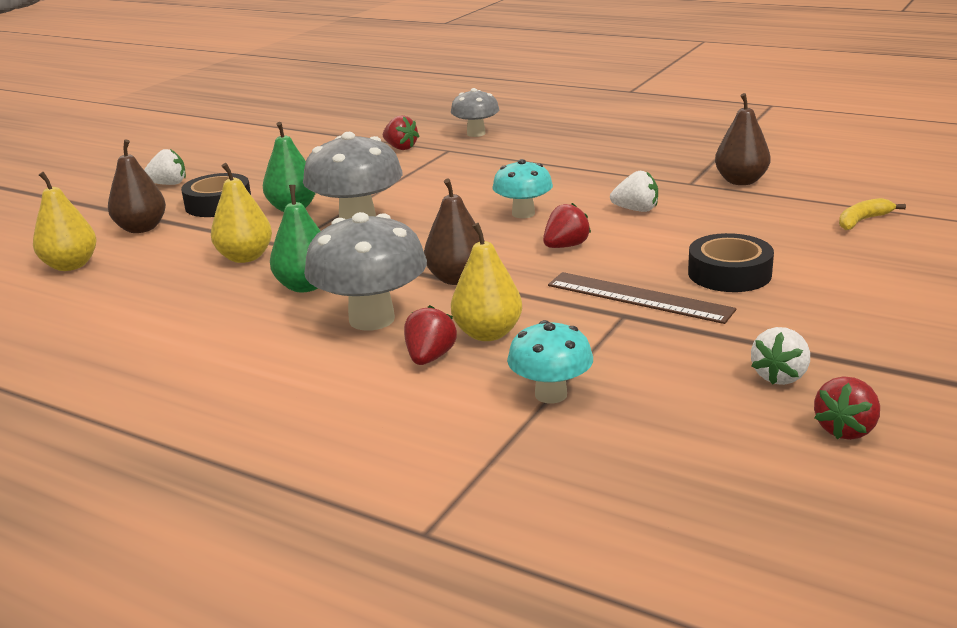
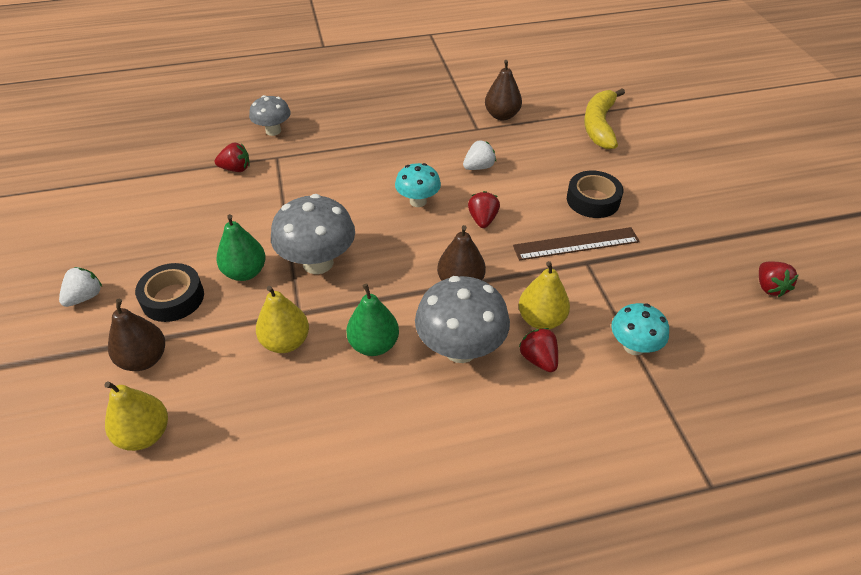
camera: 45 degrees left, 20 degrees up
white strawberry [751,327,810,385] -> none
yellow banana [839,198,906,230] -> yellow banana [584,88,625,149], size x1.90

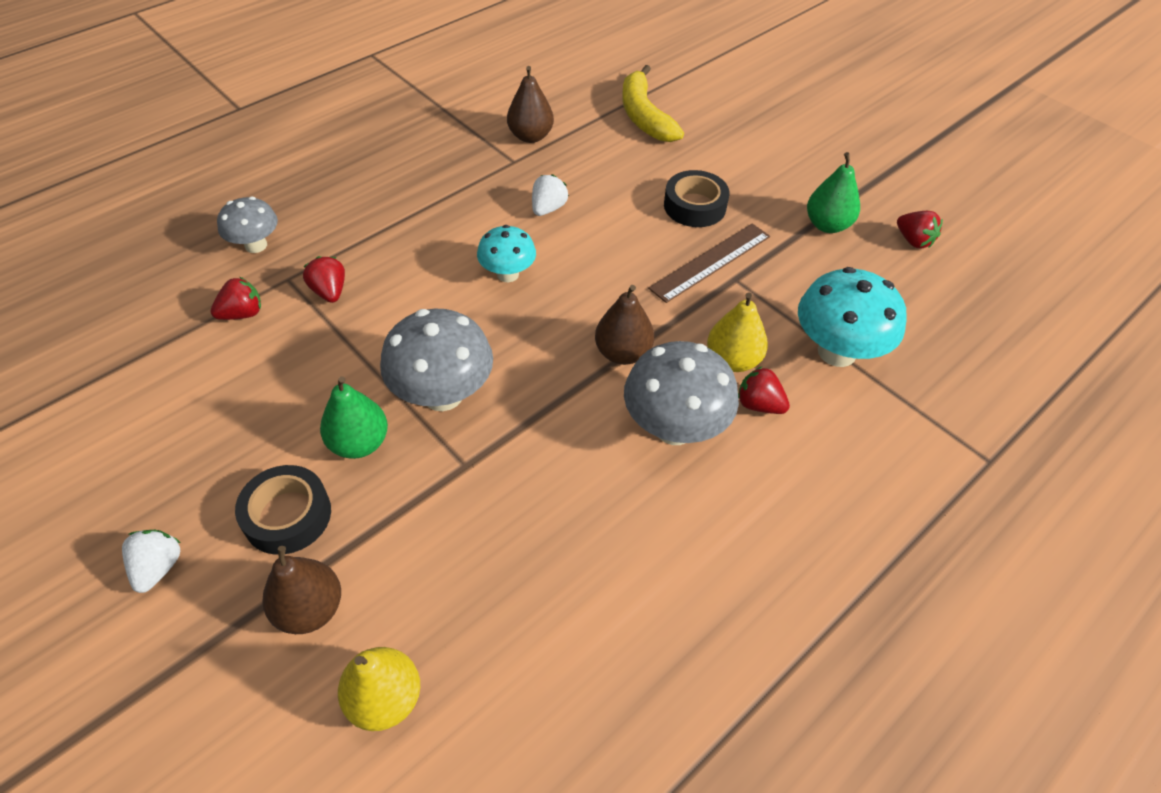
camera: 30 degrees left, 5 degrees up
yellow pear [256,286,309,353] -> none
green pear [346,284,399,356] -> green pear moved to [807,152,860,233]
red strawberry [468,191,500,228] -> red strawberry moved to [303,256,345,303]
turquoise mushroom [611,303,669,355] -> turquoise mushroom [798,267,907,367], size x1.64

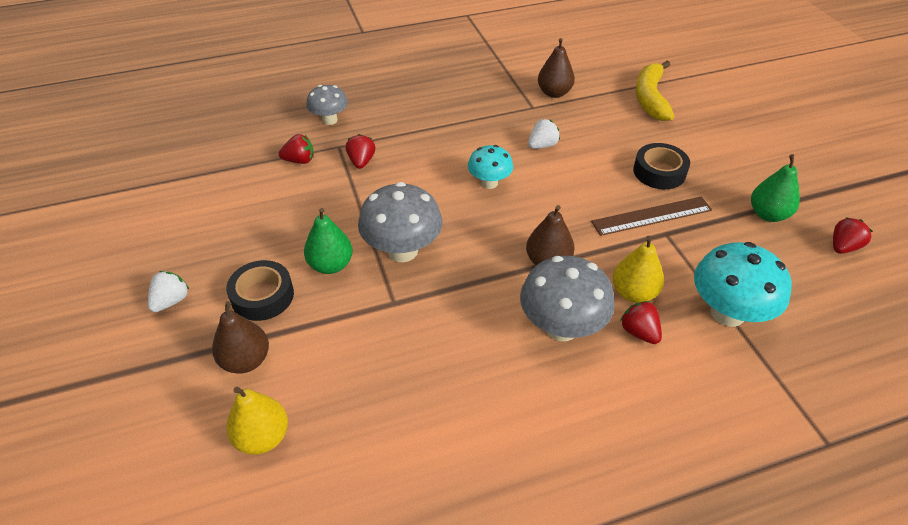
camera: 25 degrees right, 5 degrees down
red strawberry [897,211,943,248] -> red strawberry turned 120 degrees counterclockwise [833,217,873,254]

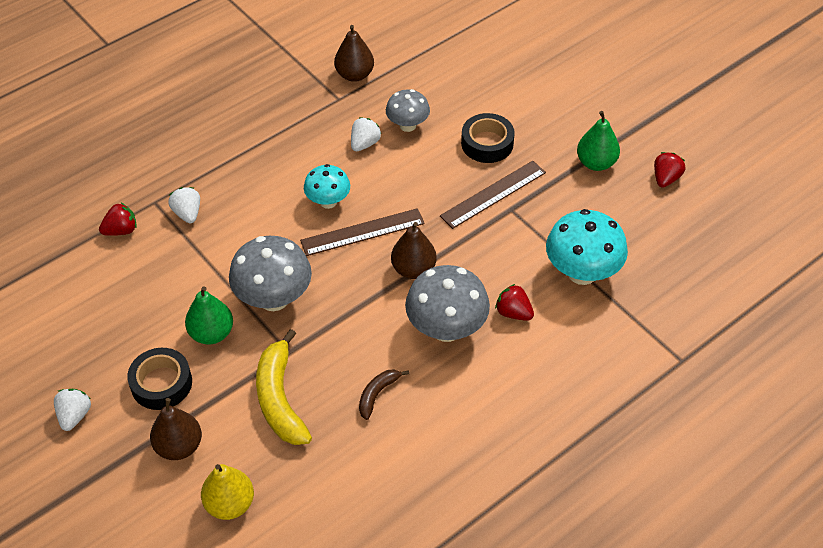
camera: 20 degrees left, 5 degrees up
grey mushroom [306,85,348,125] -> grey mushroom moved to [386,89,430,132]
red strawberry [346,134,375,169] -> white strawberry [168,187,200,223]
yellow pear [613,236,664,303] -> none
yellow banana [636,60,674,121] -> yellow banana moved to [256,329,312,445]
none -> brown ruler [300,208,425,256]
none -> brown banana [359,370,409,420]

